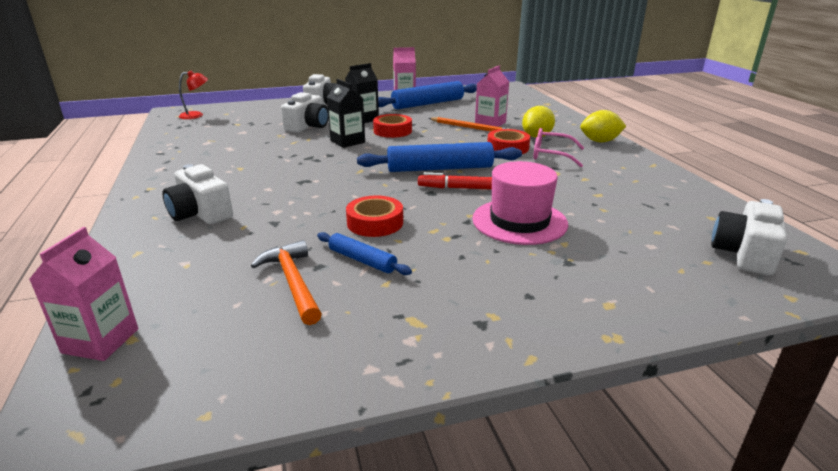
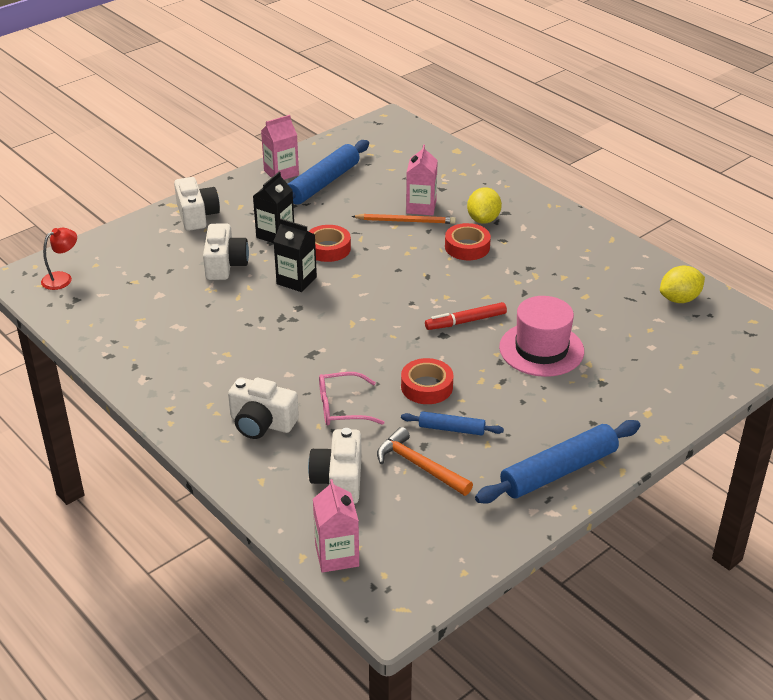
camera: 25 degrees left, 10 degrees up
blue rolling pin [357,142,522,172] -> blue rolling pin moved to [475,420,640,503]
pink glasses [533,128,584,167] -> pink glasses moved to [319,372,385,426]
yellow lemon [580,110,626,143] -> yellow lemon moved to [660,266,705,303]
white camera [711,199,787,275] -> white camera moved to [308,428,362,504]

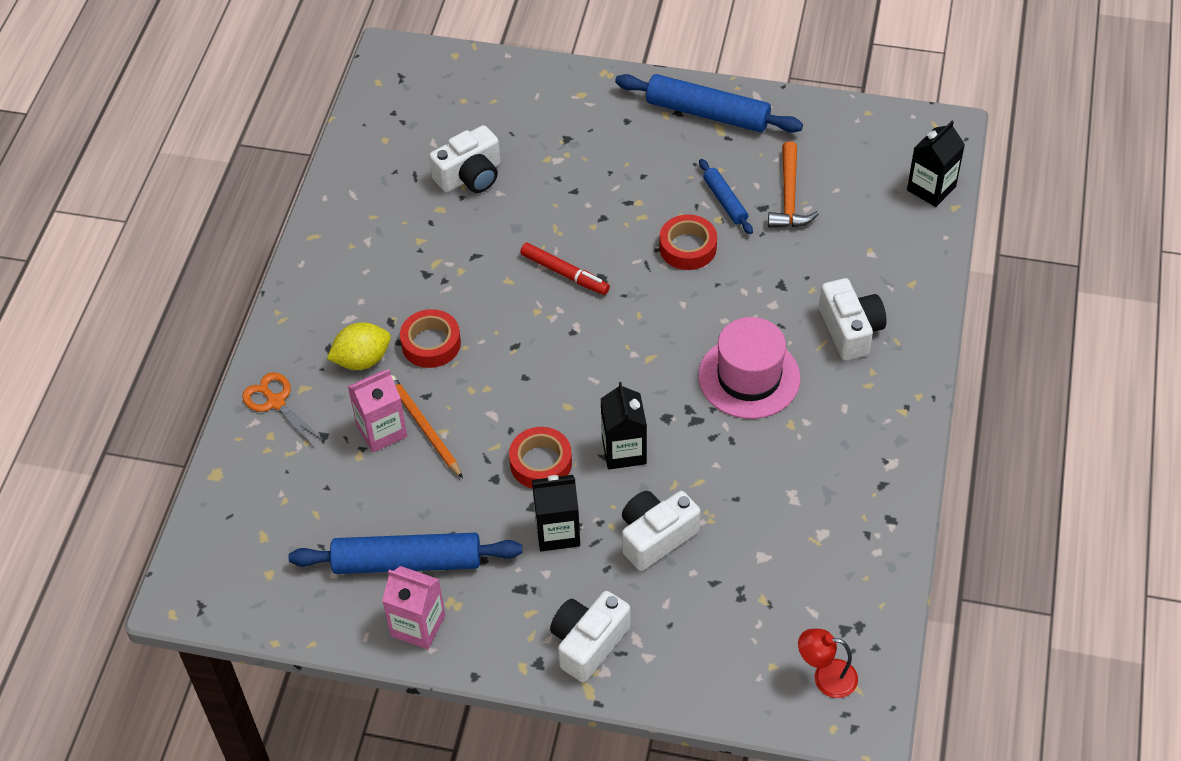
camera: 125 degrees left, 15 degrees up
white camera [308,428,362,504] -> white camera moved to [429,125,500,193]
pink carton [313,479,359,573] -> black carton [907,121,965,207]
pink glasses [319,372,385,426] -> none
pink hat [499,296,584,377] -> pink hat moved to [698,317,800,419]
yellow lemon [660,266,705,303] -> none
none -> orange scissors [242,373,325,449]

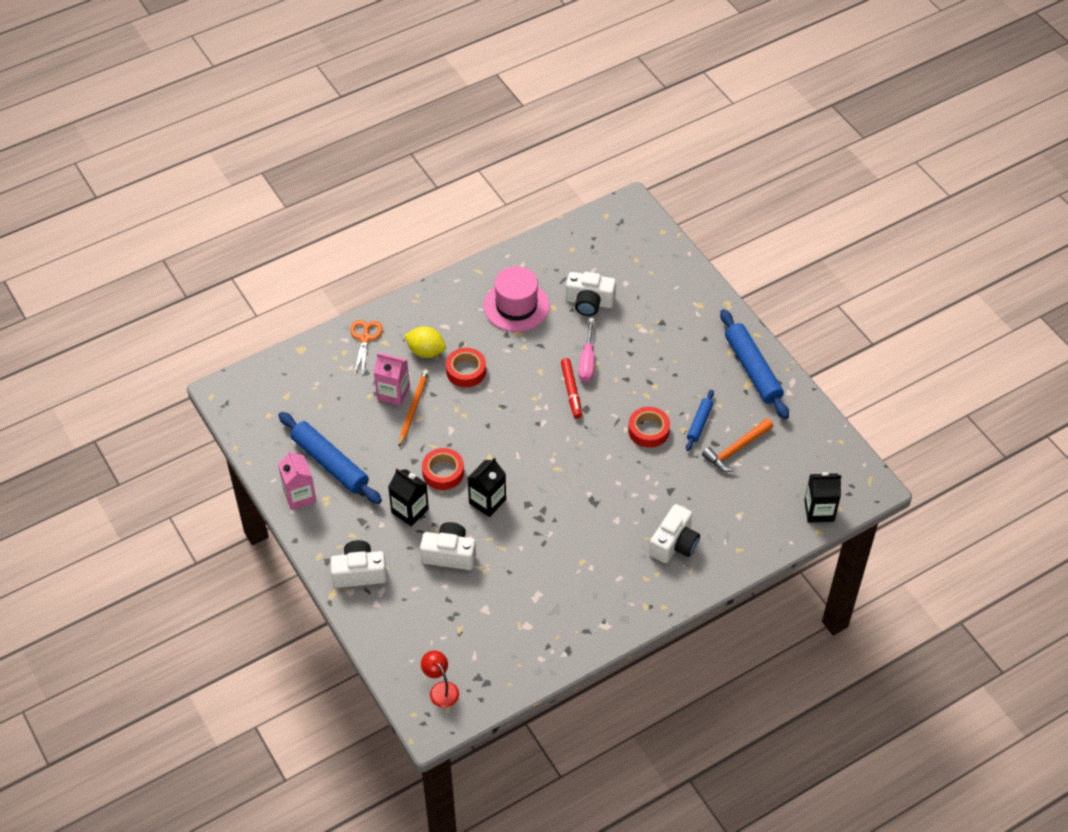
camera: 45 degrees right, 0 degrees up
pink hat [698,317,800,419] -> pink hat moved to [484,266,550,332]
none -> pink screwdriver [578,318,595,382]

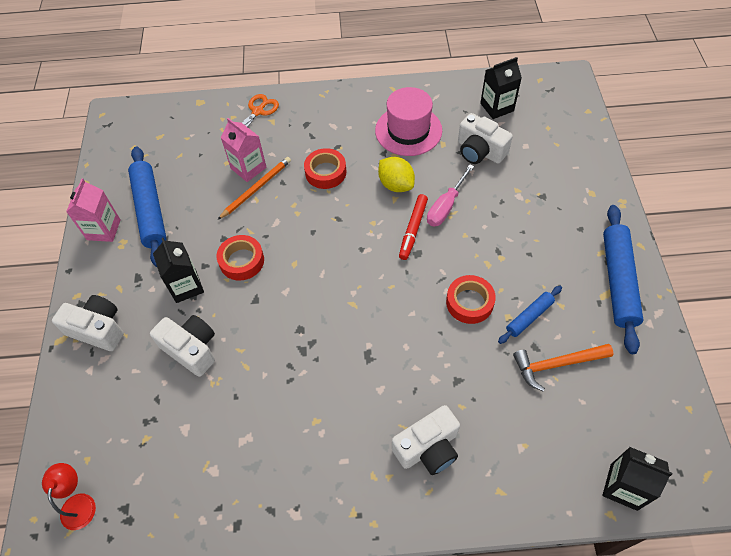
camera: 30 degrees right, 5 degrees up
yellow lemon [404,326,446,358] -> yellow lemon moved to [378,157,415,192]
black carton [468,457,506,517] -> black carton moved to [480,57,522,119]

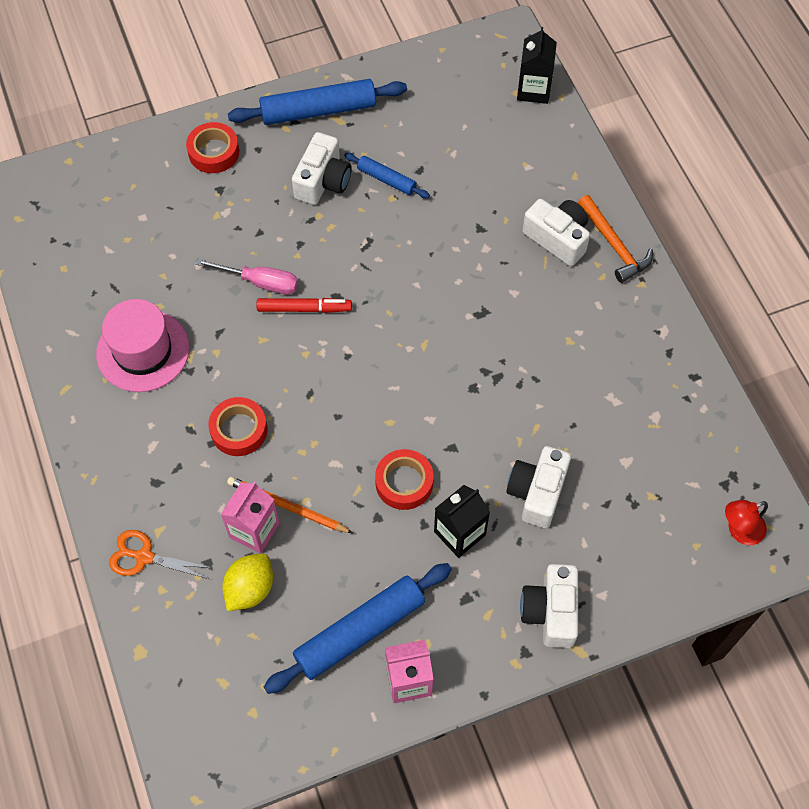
camera: 110 degrees left, 5 degrees up
yellow lemon [378,157,415,192] -> yellow lemon moved to [222,554,273,611]
red tape [446,275,496,324] -> red tape moved to [186,122,239,173]
white camera [458,113,513,164] -> white camera moved to [292,132,352,205]
black carton [480,57,522,119] -> none
orange hammer [513,344,614,391] -> orange hammer moved to [578,195,653,283]

